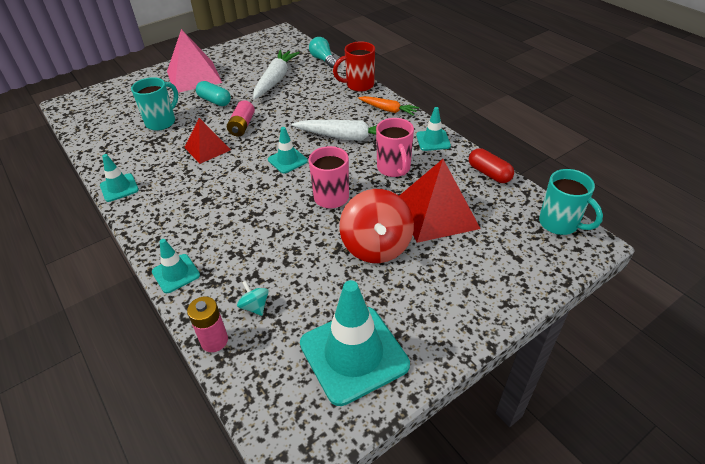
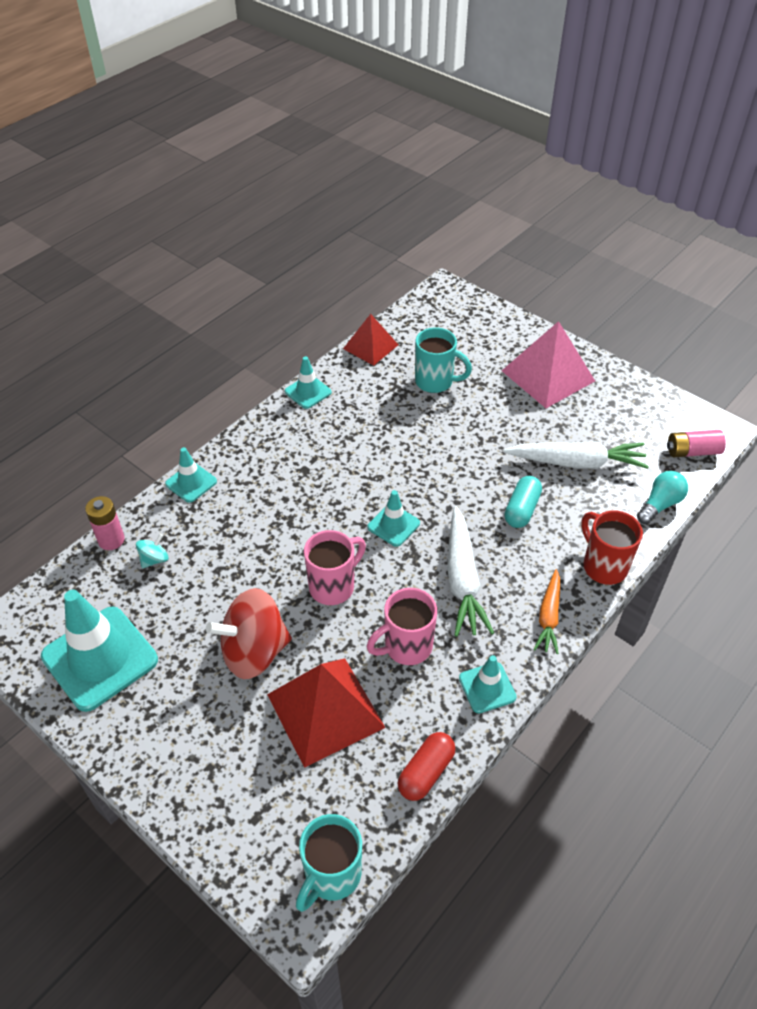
camera: 75 degrees right, 5 degrees up
red pyramid [184,118,231,164] -> red pyramid moved to [343,314,398,366]
turquoise capsule [196,81,231,106] -> turquoise capsule moved to [505,476,542,528]
pink battery [227,100,255,136] -> pink battery moved to [667,430,726,457]

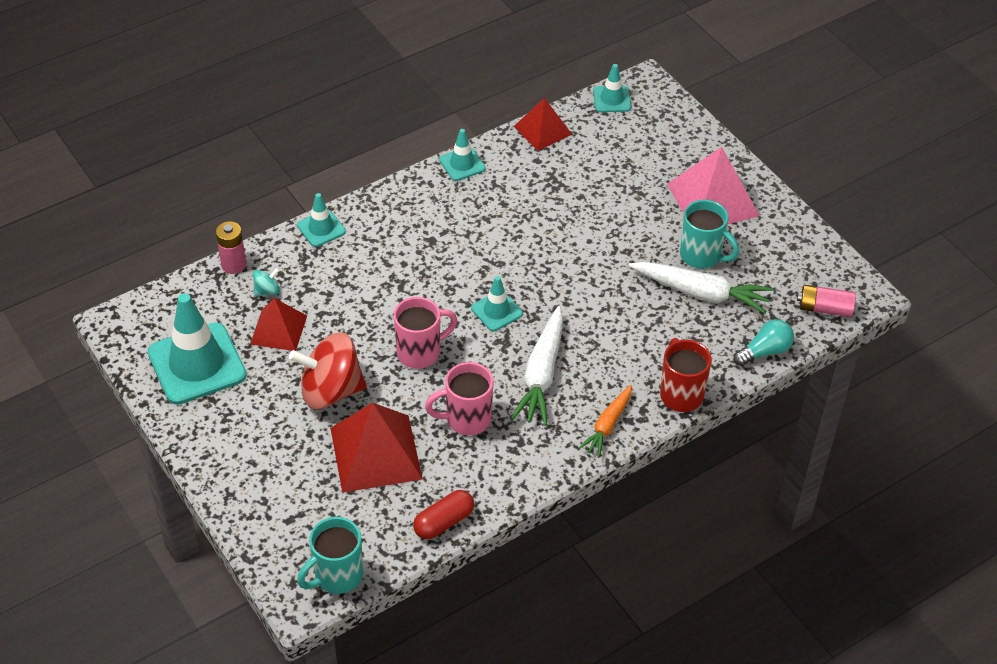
camera: 15 degrees right, 0 degrees up
turquoise mug [415,327,472,393] -> turquoise mug moved to [680,200,739,269]
turquoise traffic cone [459,655,517,713] -> turquoise traffic cone moved to [593,64,631,112]
turquoise capsule [505,476,542,528] -> none
none -> red pyramid [250,298,307,351]

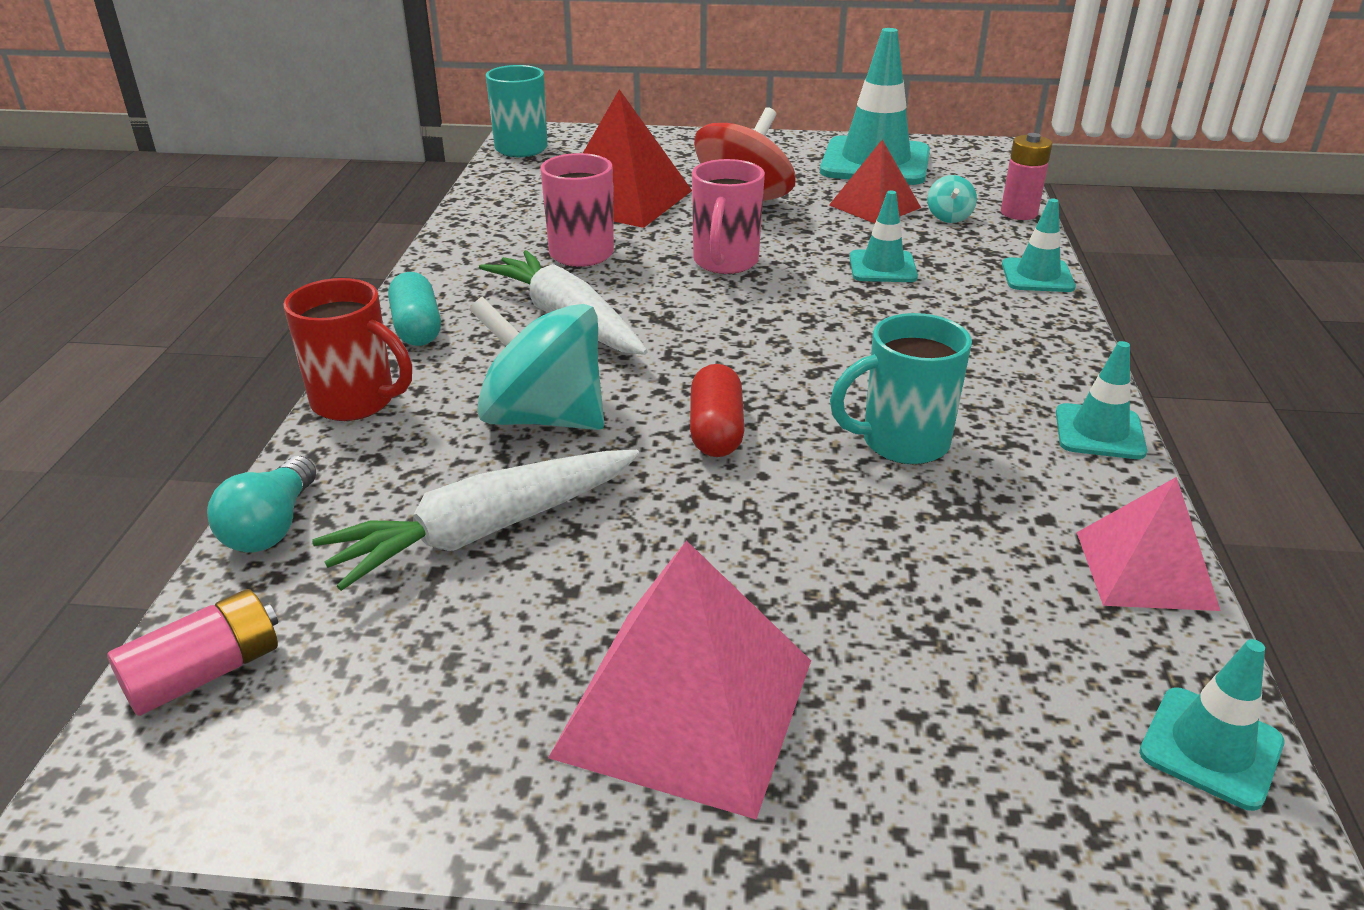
camera: 130 degrees right, 15 degrees down
red capsule [413,490,474,539] -> red capsule moved to [690,364,744,457]
turquoise traffic cone [471,276,523,331] -> turquoise traffic cone moved to [850,191,918,282]
red pyramid [513,98,572,151] -> pink pyramid [1077,477,1221,611]
orange carrot [579,385,632,457] -> turquoise capsule [388,272,441,346]
turquoise mug [680,200,739,269] -> turquoise mug moved to [830,313,972,464]
none -> turquoise spinning top [469,297,604,430]

